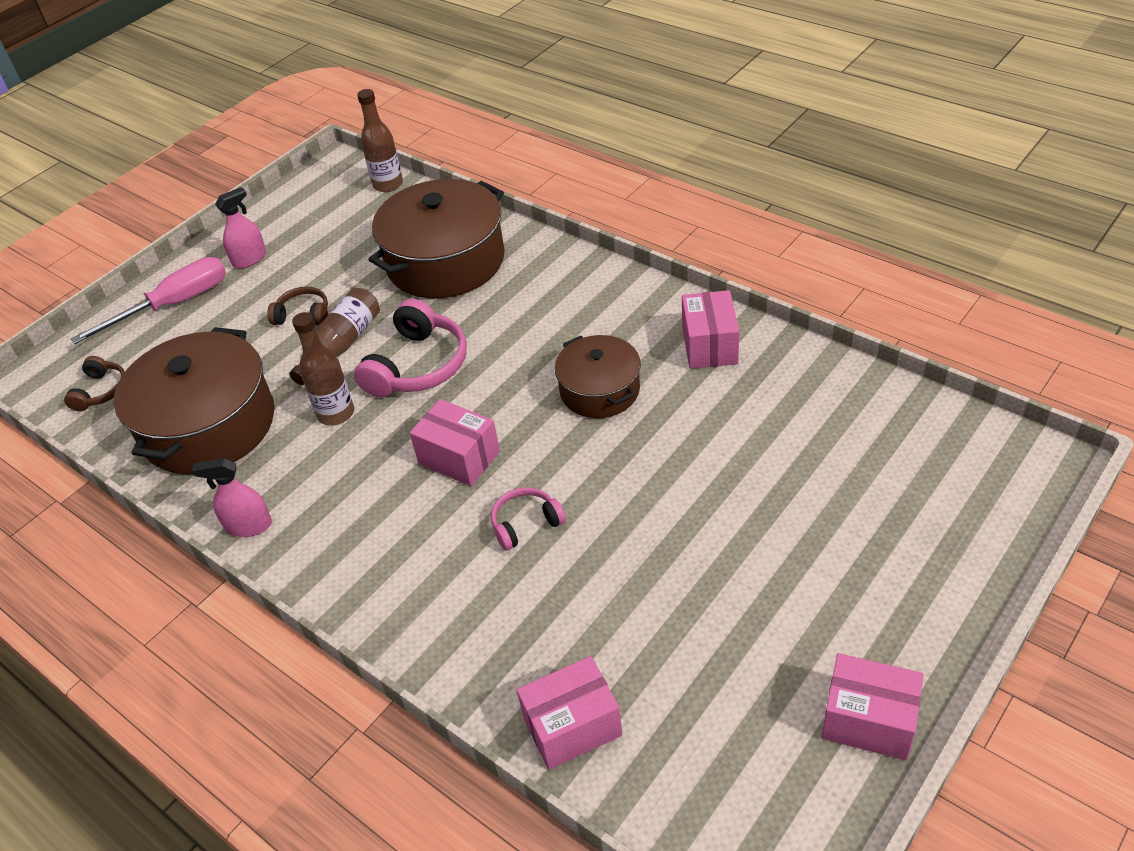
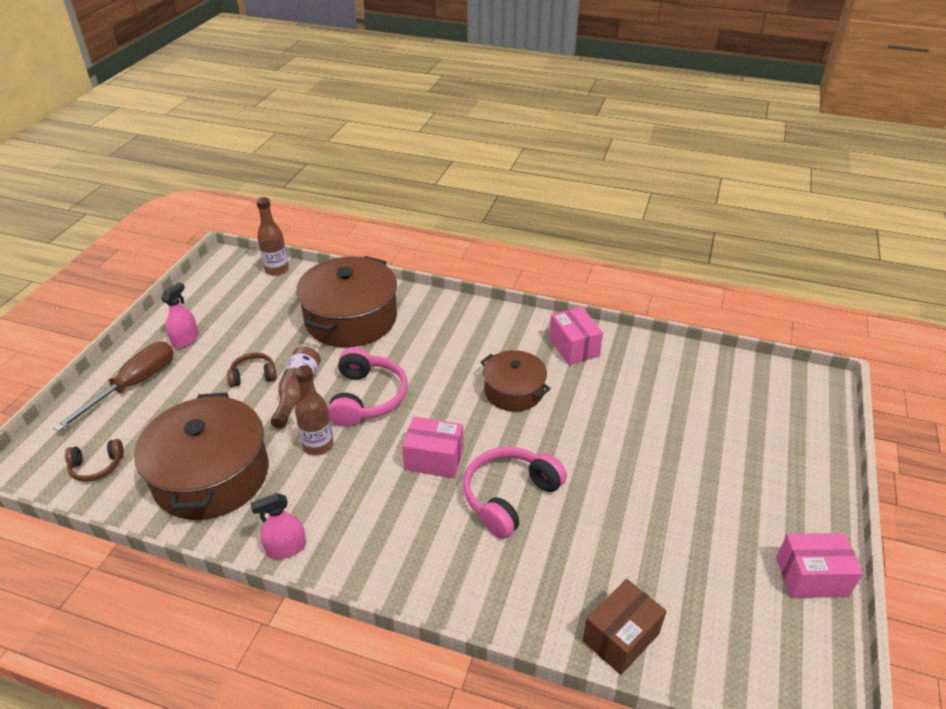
camera: 25 degrees left, 5 degrees down
brown headphones [64,356,125,411] -> brown headphones turned 90 degrees clockwise [65,439,124,482]
pink screwdriver [71,257,226,344] -> brown screwdriver [53,342,174,432]
pink headphones [491,487,566,551] -> pink headphones [463,447,567,539], size x1.79
pink box [517,656,622,770] -> brown box [582,579,666,675]

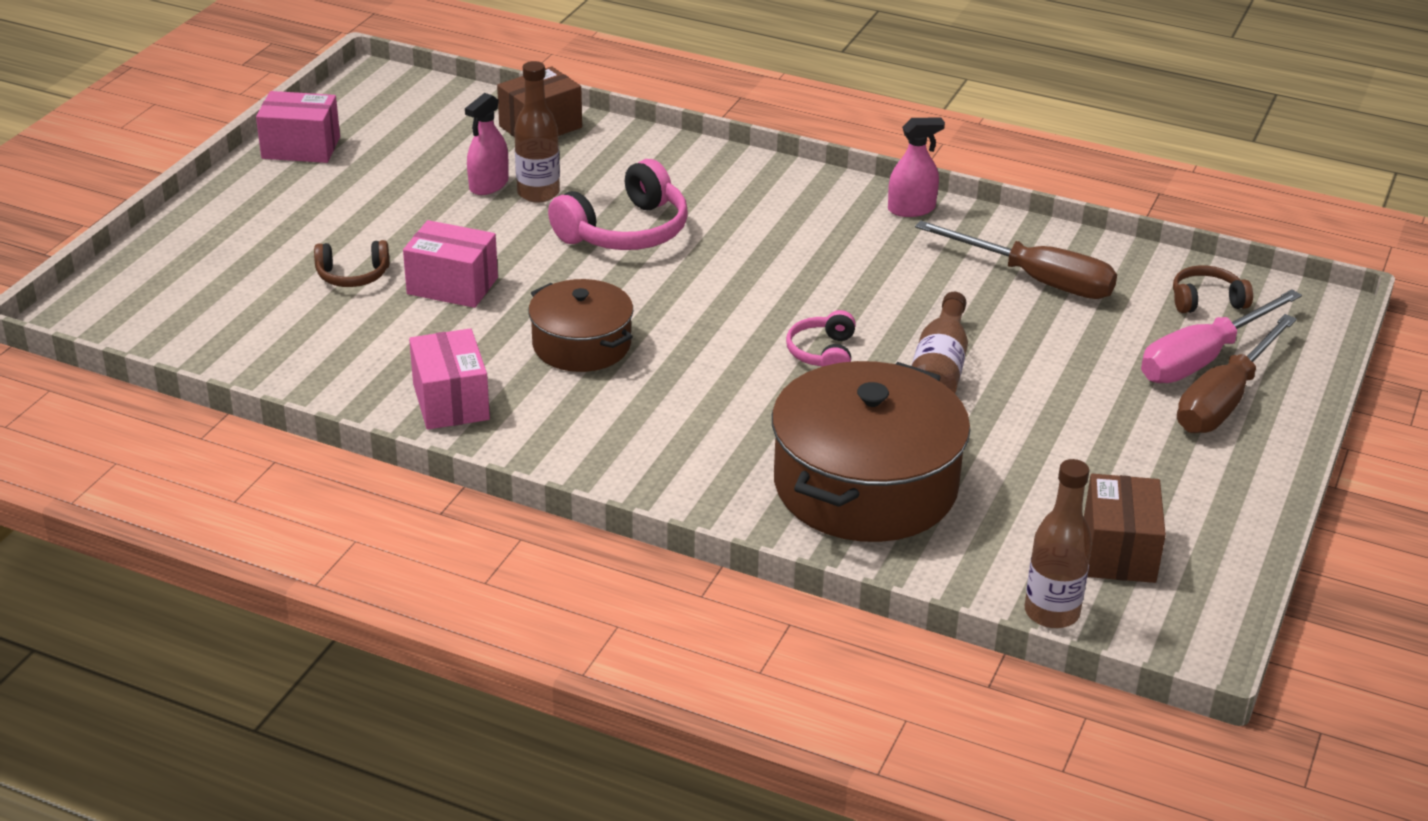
camera: 175 degrees left, 5 degrees down
brown pot [134,393,268,520] -> brown screwdriver [915,220,1117,299]
pink spray bottle [161,282,198,349] -> pink spray bottle moved to [465,93,509,195]
brown headphones [227,352,277,387] -> brown headphones moved to [314,240,389,287]
brown bottle [295,365,334,456] -> brown bottle moved to [514,61,560,203]
pink headphones [328,347,408,427] -> pink headphones [786,310,856,367], size x0.56
pink box [402,416,463,478] -> pink box moved to [403,220,498,308]
none -> brown box [1084,474,1166,583]
none -> pink screwdriver [1141,289,1302,383]

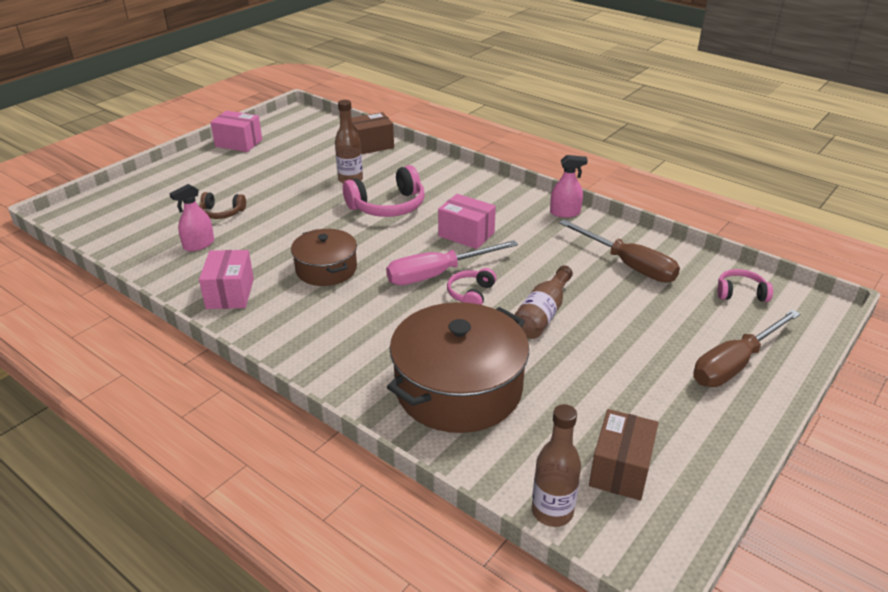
camera: 15 degrees right, 0 degrees up
pink box [403,220,498,308] -> pink box moved to [438,194,496,249]
pink spray bottle [465,93,509,195] -> pink spray bottle moved to [169,184,214,251]
pink screwdriver [1141,289,1302,383] -> pink screwdriver moved to [386,240,518,285]
brown headphones [1173,265,1253,313] -> pink headphones [717,269,773,302]

